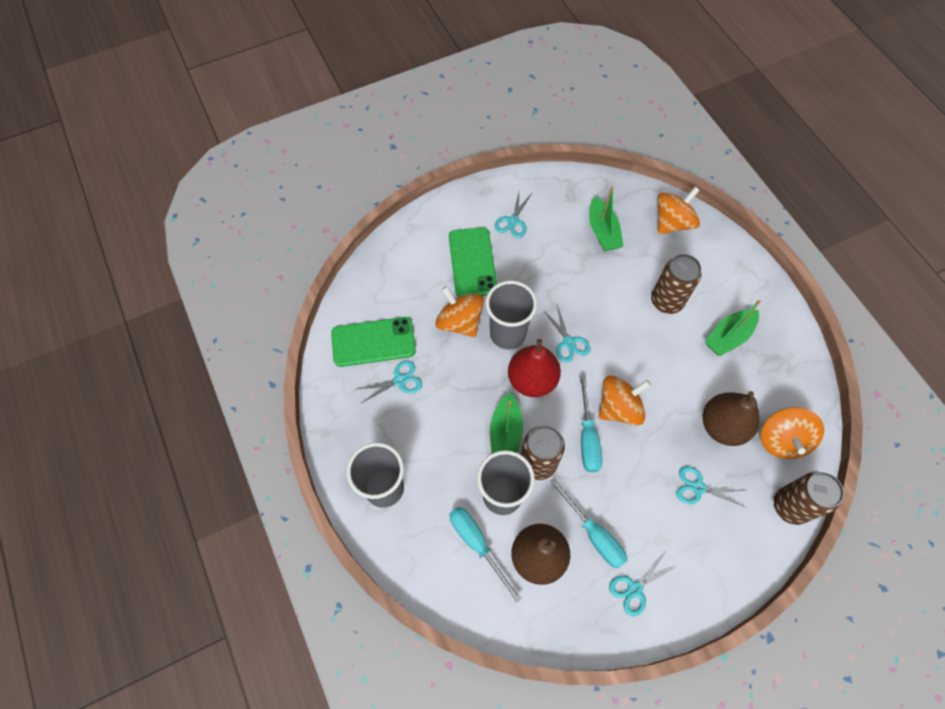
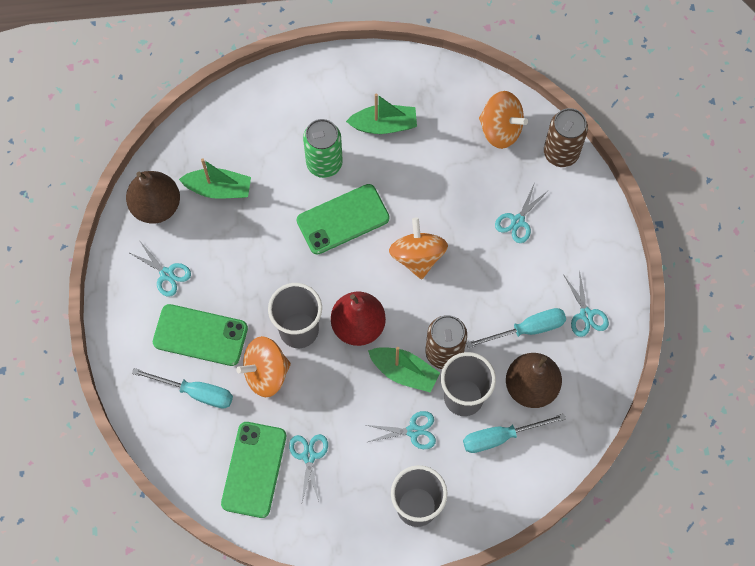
camera: 70 degrees left, 5 degrees up
turquoise scissors [543,305,591,363] -> turquoise scissors moved to [367,411,436,449]
turquoise screwdriver [580,375,602,472] -> turquoise screwdriver moved to [132,368,233,409]
brown can [651,254,701,314] -> green can [303,119,343,178]
orange spinning top [657,187,700,234] -> none
brown pear [703,391,760,446] -> brown pear moved to [126,171,180,224]
green boat [704,300,761,356] -> green boat turned 75 degrees counterclockwise [346,93,417,134]
none -> green phone [297,184,390,255]

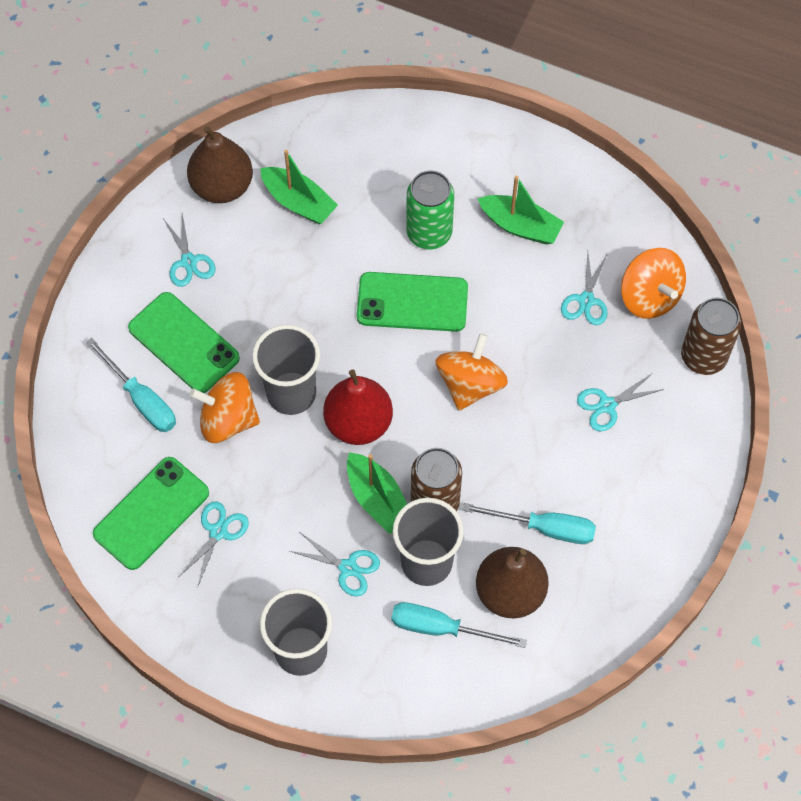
camera: 30 degrees right, 5 degrees down
turquoise scissors [564,270,609,337] -> turquoise scissors moved to [561,253,608,325]

